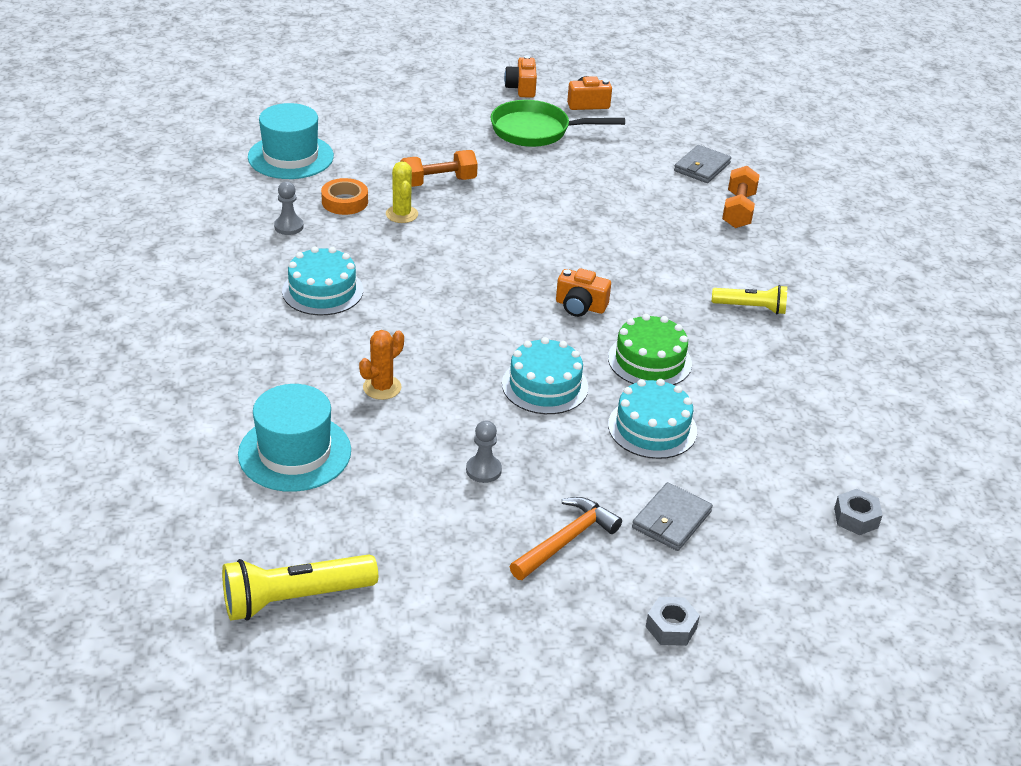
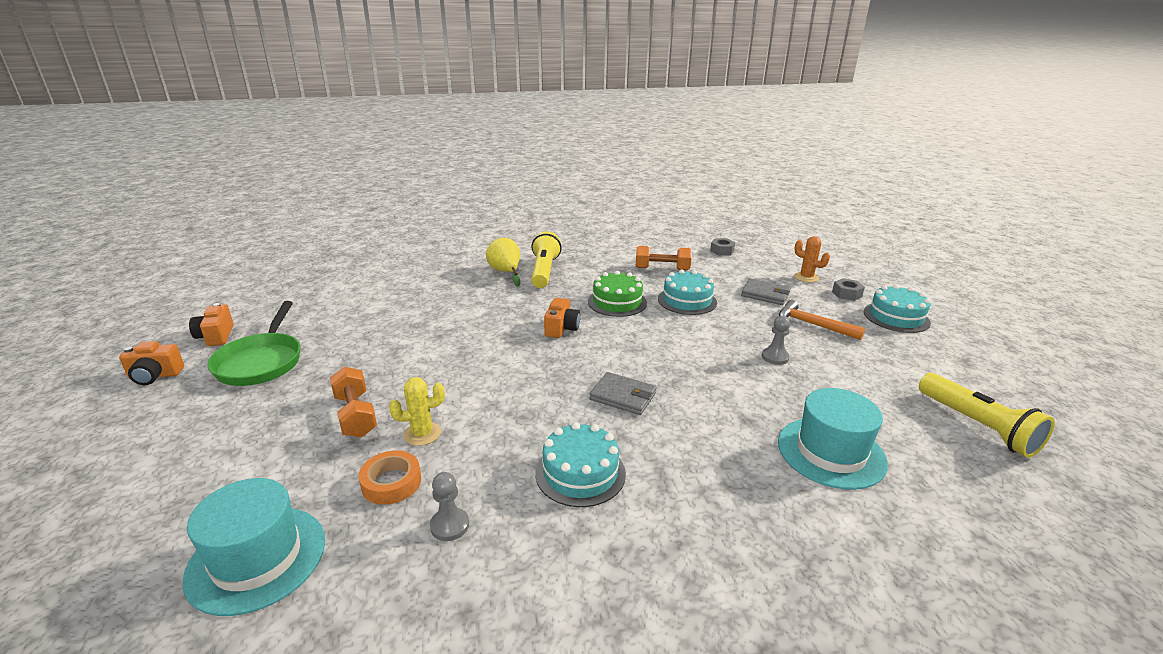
camera: 95 degrees left, 10 degrees down
orange cactus [359,330,404,400] -> orange cactus moved to [794,236,830,282]
turquoise cake [502,337,588,414] -> turquoise cake moved to [864,284,931,333]
grey wallet [674,145,731,183] -> grey wallet moved to [589,372,657,415]
yellow flashlight [712,285,787,315] -> yellow flashlight [531,231,562,288], size x1.56
orange dumbbell [722,166,760,228] -> orange dumbbell moved to [636,246,692,270]
none -> yellow pear [486,238,520,287]

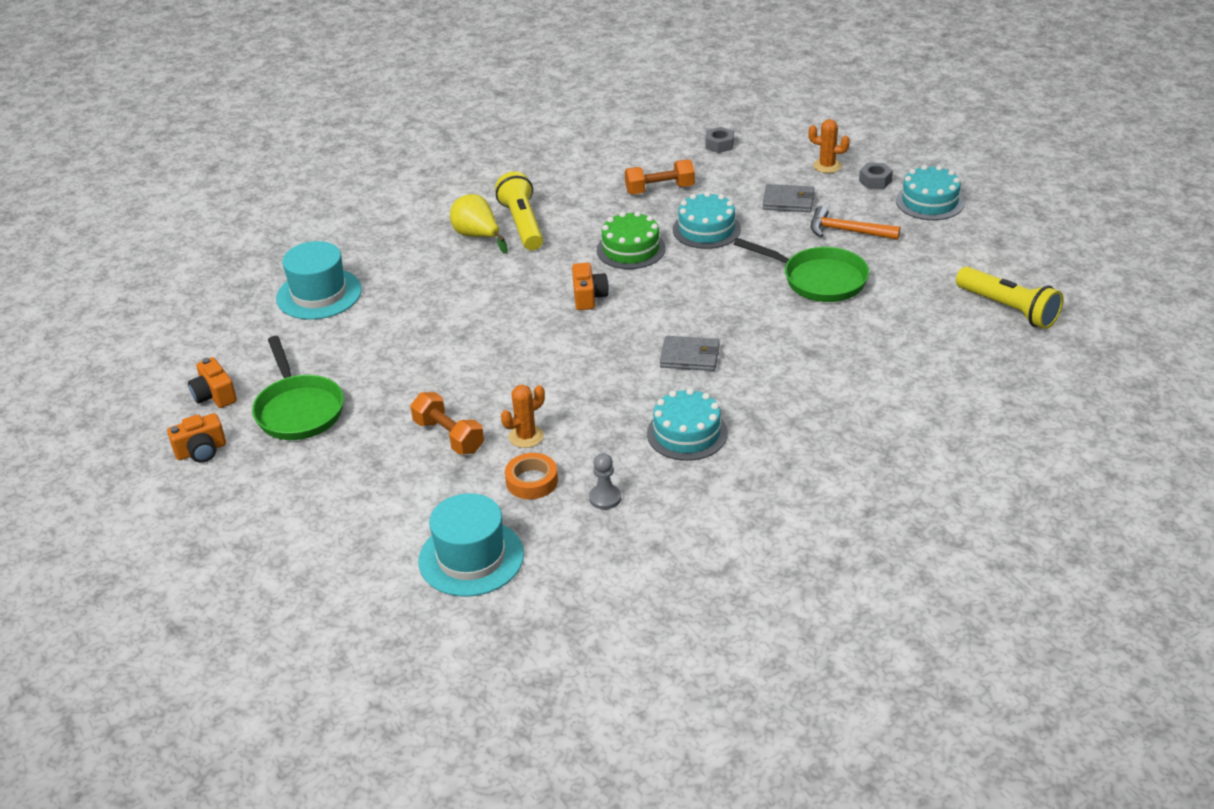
camera: 15 degrees left, 10 degrees up
yellow cactus [389,377,445,446] -> orange cactus [501,384,545,448]
grey pawn [762,316,790,365] -> green pan [734,238,869,302]
turquoise hat [778,388,888,490] -> turquoise hat moved to [276,241,362,320]

